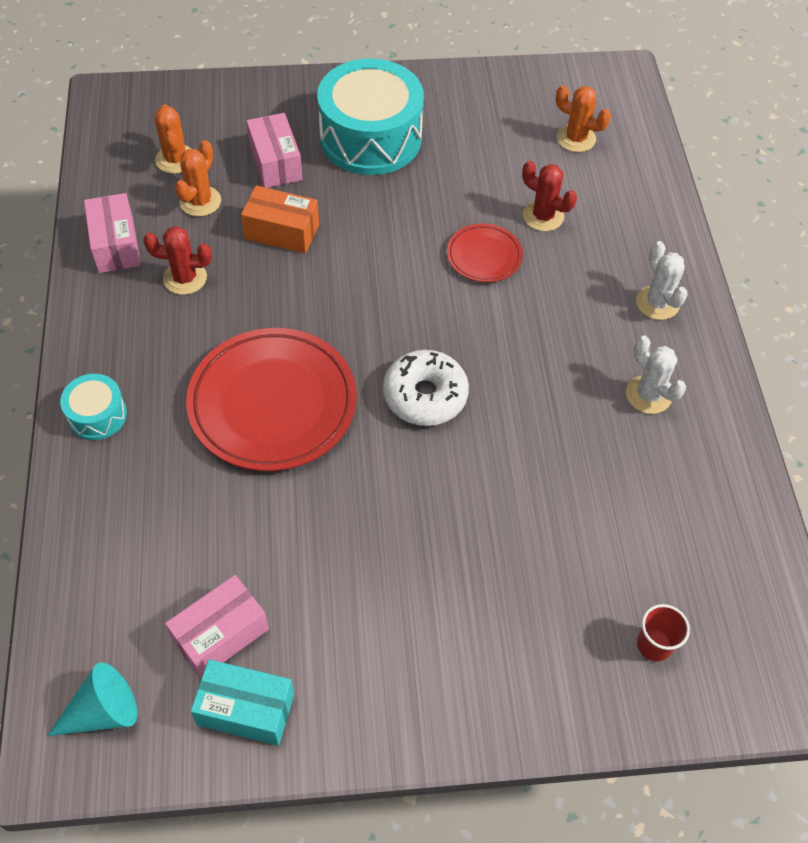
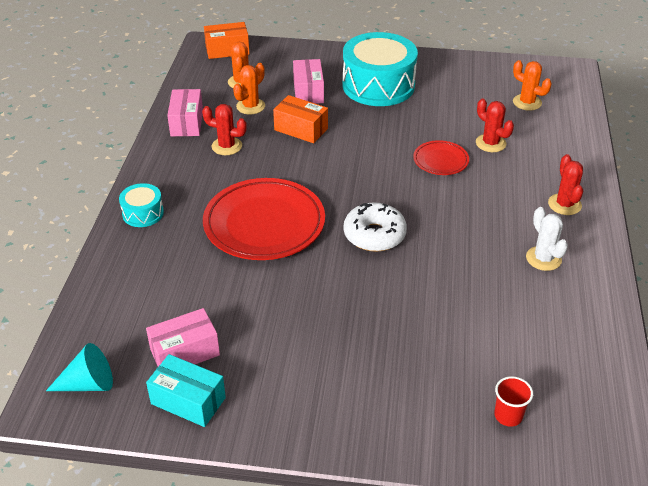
camera: 15 degrees right, 15 degrees down
white cactus [636,241,688,320] -> red cactus [548,154,583,215]
none -> orange box [204,22,250,59]

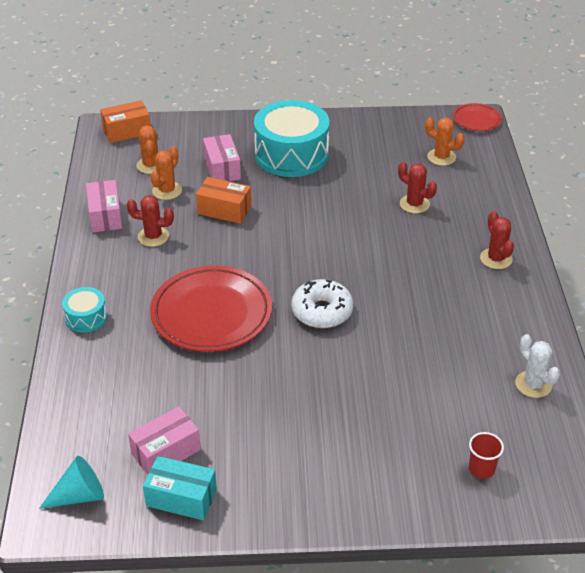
camera: 10 degrees left, 0 degrees up
red plate [413,140,469,175] -> red plate moved to [453,103,502,131]
white cactus [526,207,568,271] -> white cactus moved to [515,334,560,398]

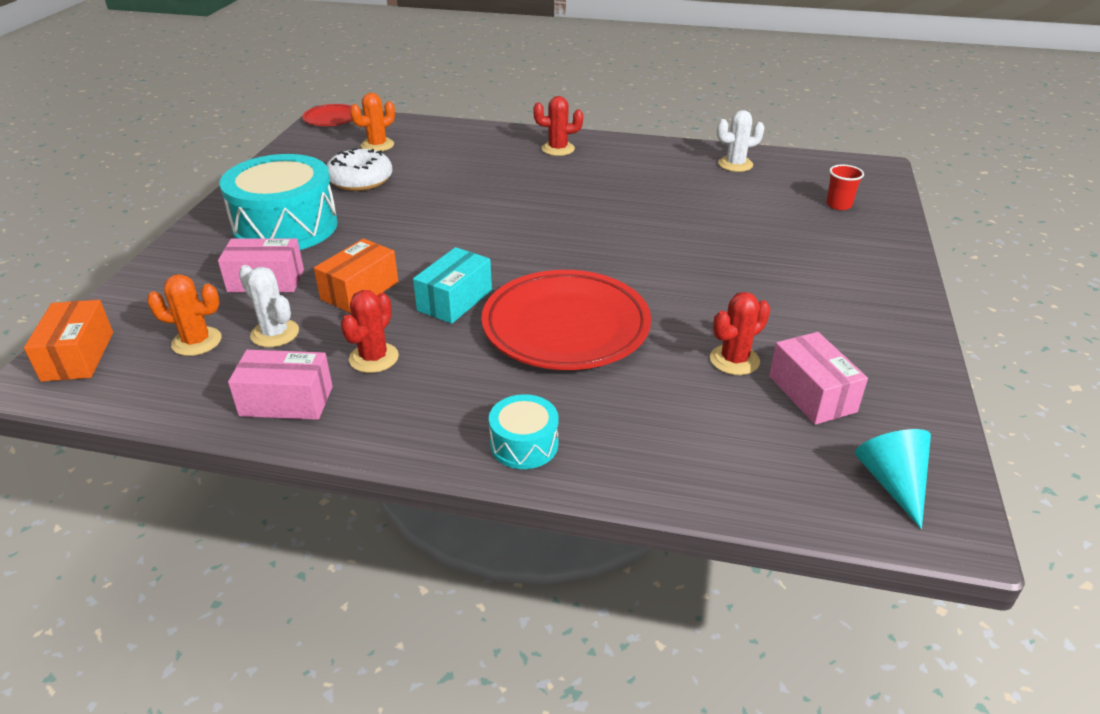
camera: 75 degrees left, 5 degrees down
turquoise box [143,456,217,521] -> turquoise box moved to [413,247,492,324]
orange cactus [150,146,182,200] -> white cactus [239,265,299,347]
white donut [291,279,353,328] -> white donut moved to [326,148,393,191]
red cactus [398,162,437,213] -> red cactus moved to [710,292,770,375]

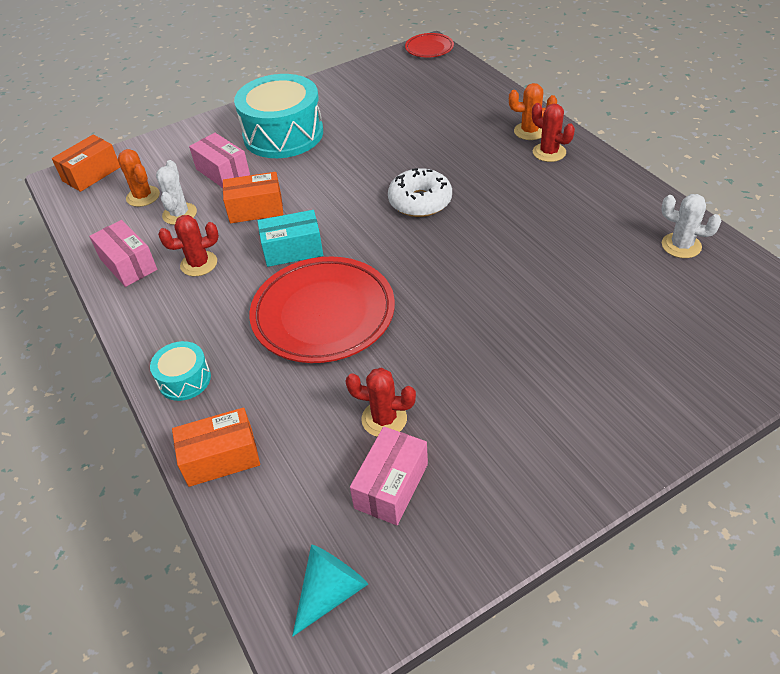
camera: 50 degrees right, 10 degrees up
white donut [326,148,393,191] -> white donut moved to [388,168,452,217]
orange cactus [350,93,395,151] -> orange cactus moved to [509,83,557,140]
red cup [826,165,864,210] -> none
none -> orange box [172,407,260,487]

